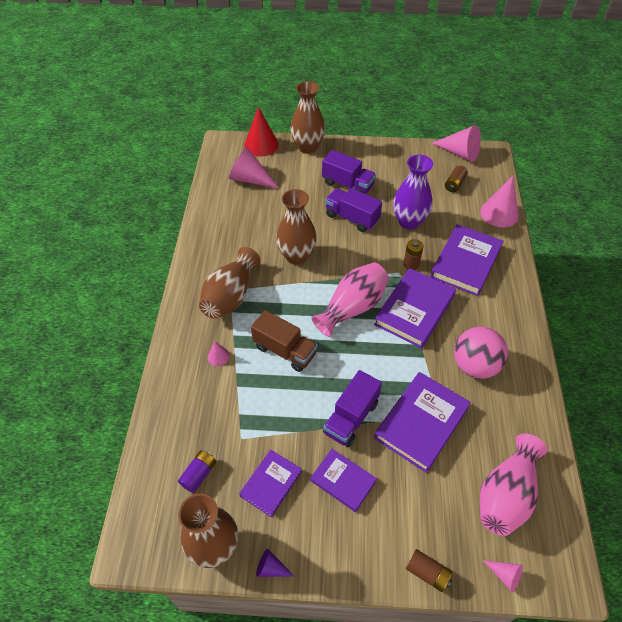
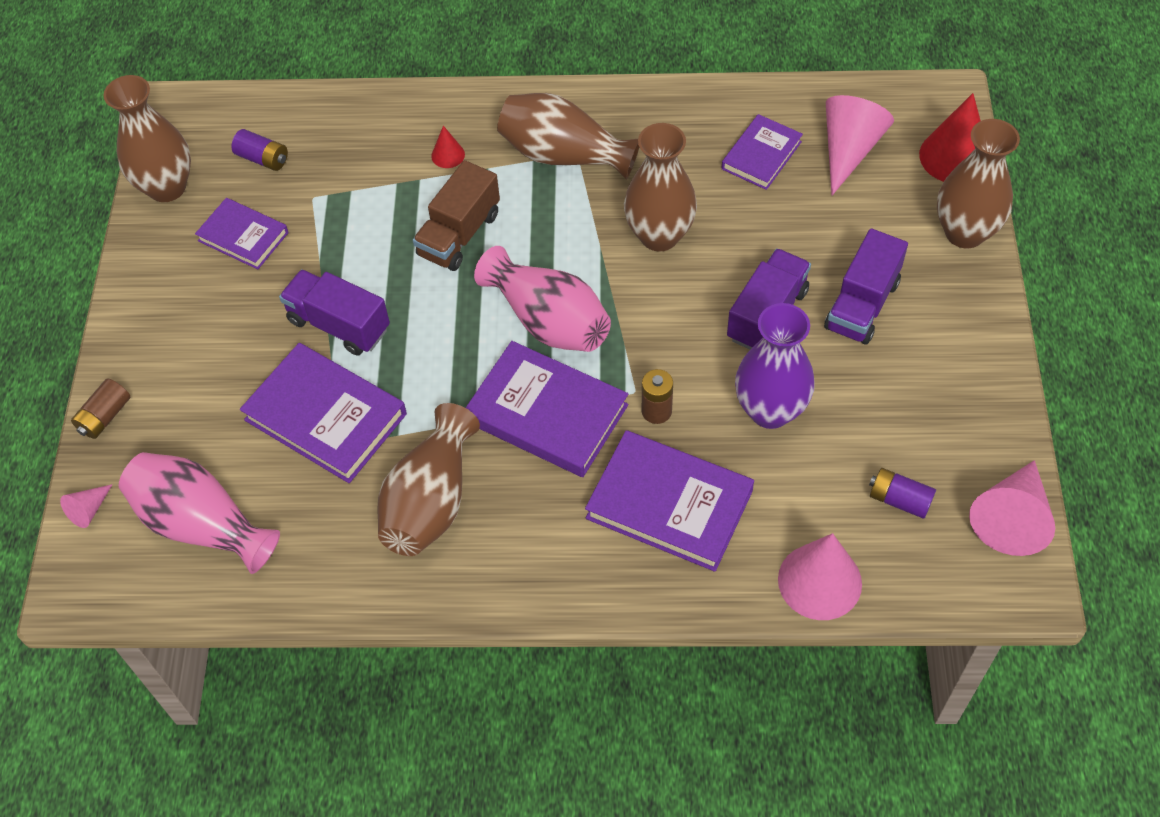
camera: 90 degrees right, 5 degrees up
pink cone [208,341,230,366] -> red cone [431,126,465,168]
purple cone [256,549,294,577] -> none
purple book [310,449,377,512] -> purple book moved to [722,114,803,190]
brown battery [445,166,468,192] -> purple battery [869,468,936,519]
pink ball [454,327,508,379] -> brown vase [377,403,480,556]

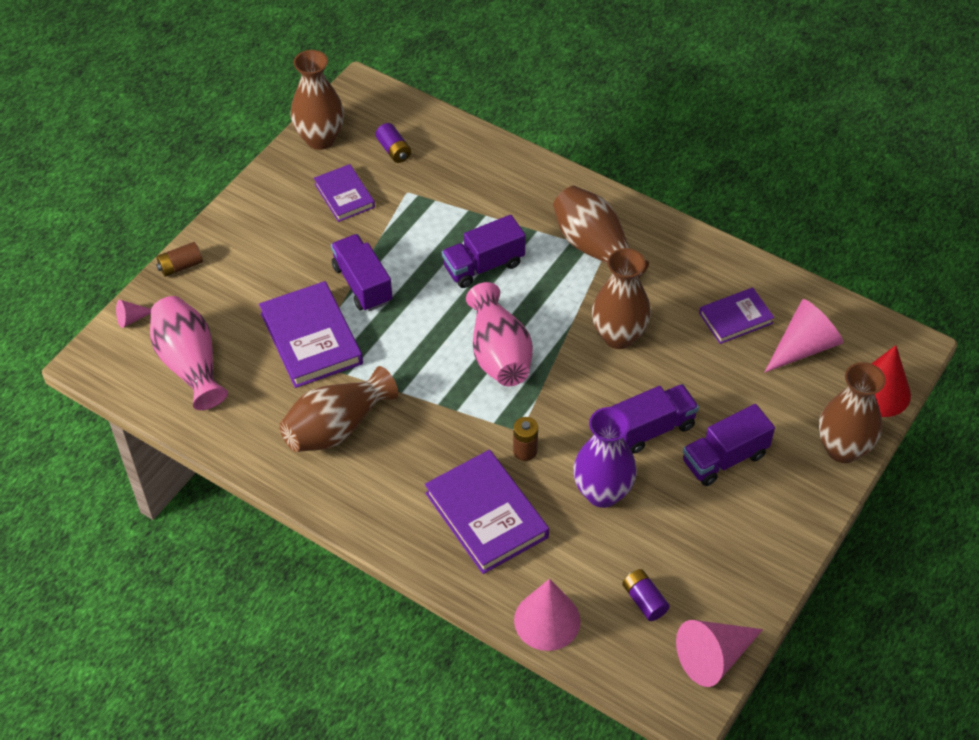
camera: 30 degrees right, 5 degrees down
brown truck [413,160,500,271] -> purple truck [442,215,526,288]
red cone [431,126,465,168] -> none
purple book [466,341,628,477] -> none

